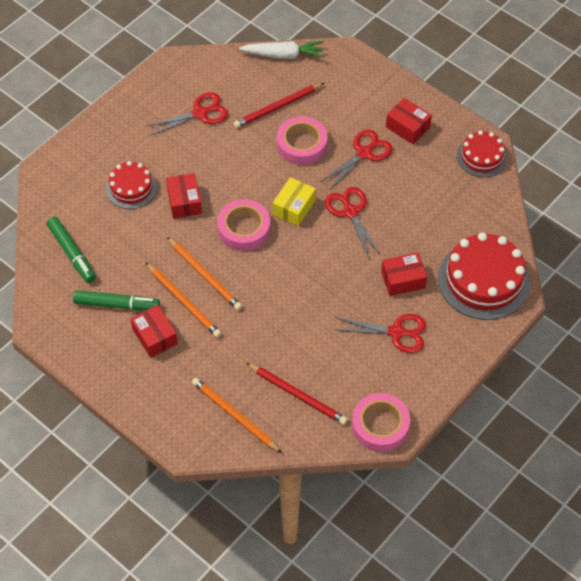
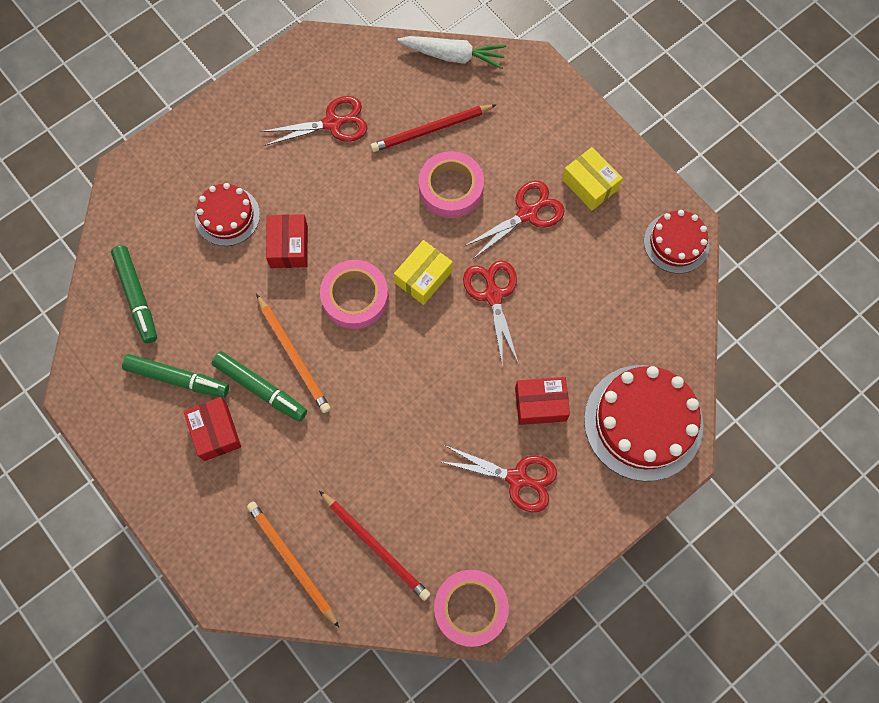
camera: 10 degrees right, 15 degrees up
orange pencil [145,262,222,338] -> green marker [212,351,307,422]
red box [386,98,432,144] -> yellow box [562,147,623,210]

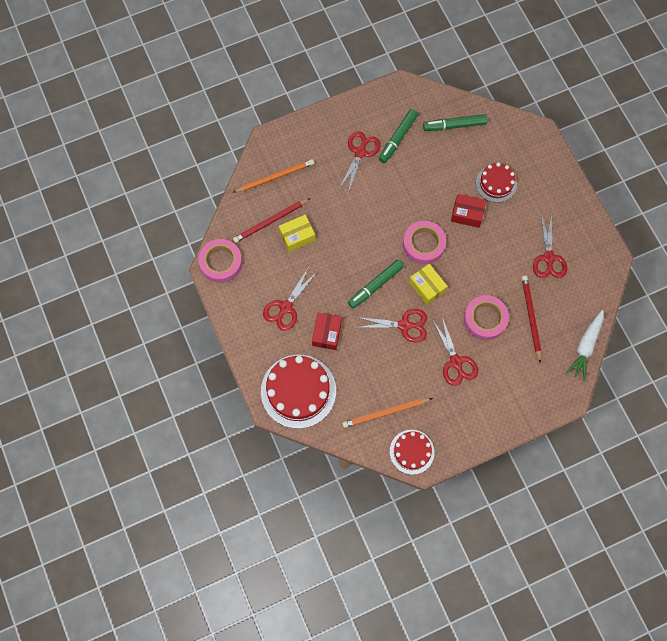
camera: 105 degrees right, 0 degrees up
red box [183,397,241,461] -> red scissors [339,131,381,193]
green marker [212,351,307,422] -> green marker moved to [348,260,404,308]
orange pencil [256,294,331,413] -> orange pencil moved to [342,398,433,428]
yellow box [562,147,623,210] -> yellow box moved to [279,215,316,252]

